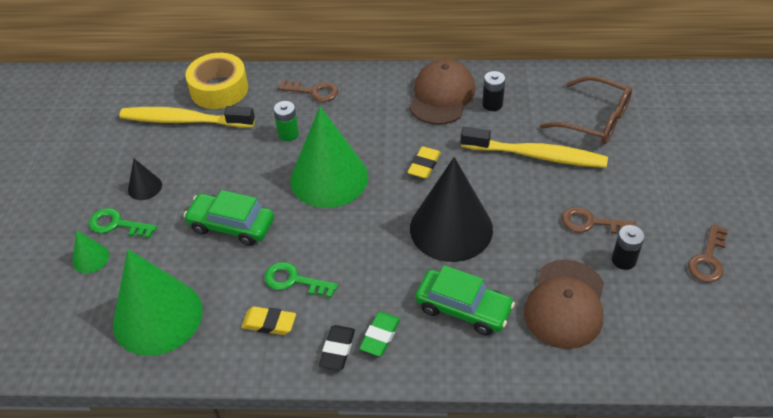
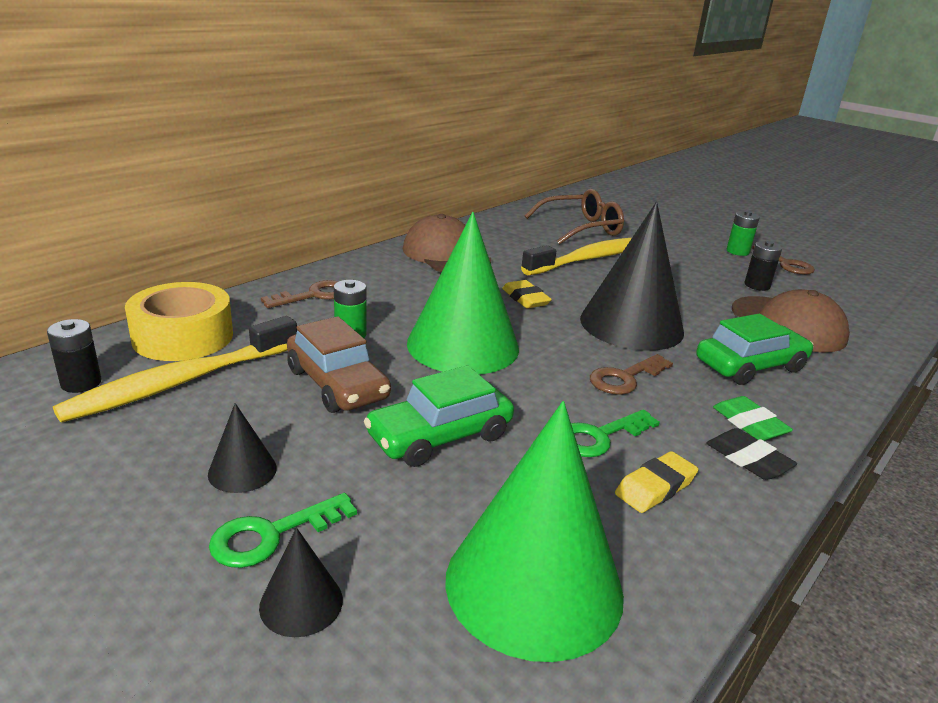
camera: 55 degrees left, 20 degrees down
green cone [72,230,109,273] -> black cone [259,527,343,637]
black battery [482,71,505,111] -> black battery moved to [47,319,102,393]
brown key [562,207,636,234] -> brown key moved to [590,354,673,395]
none -> brown car [287,316,391,413]
none -> green battery [727,211,760,256]

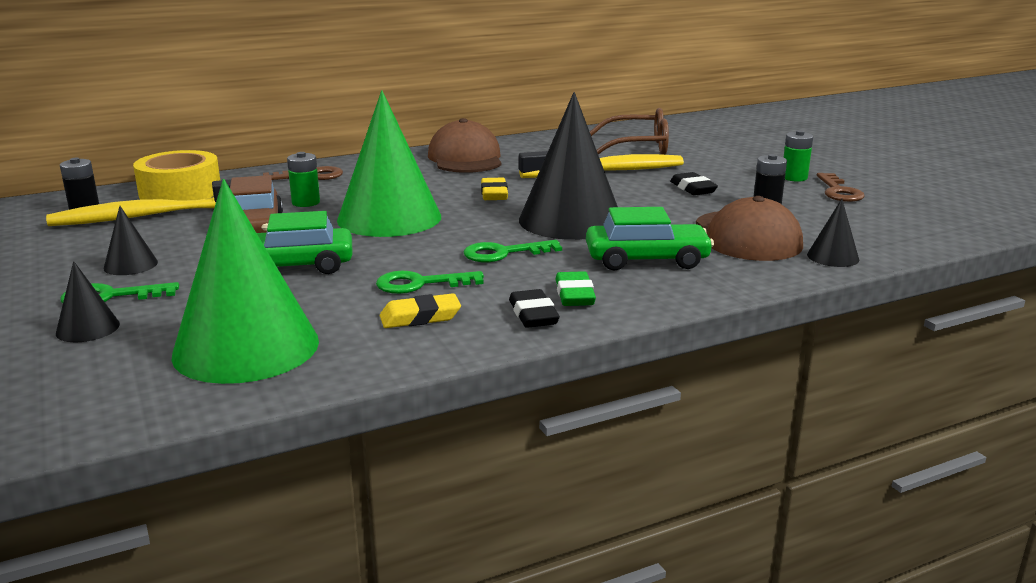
camera: 25 degrees right, 5 degrees down
brown key [590,354,673,395] -> green key [464,240,562,262]
none -> black eraser [670,172,718,195]
none -> black cone [807,199,859,267]

